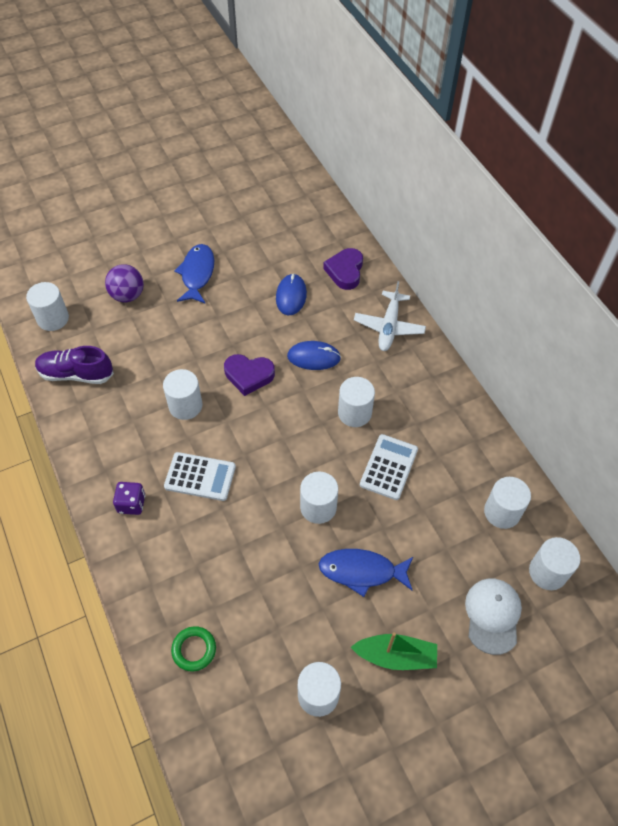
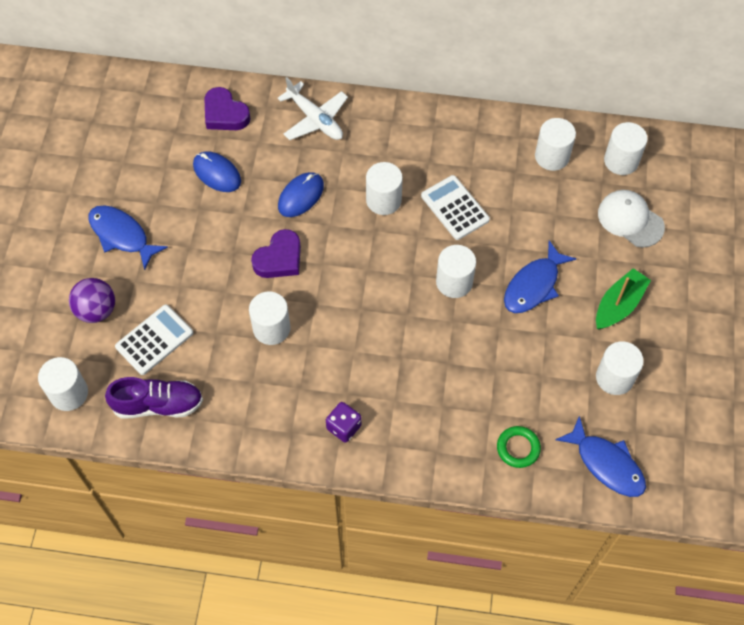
camera: 55 degrees left, 5 degrees up
purple shoe [35,346,114,384] -> purple shoe turned 135 degrees counterclockwise [105,377,203,418]
white calculator [164,452,236,501] -> white calculator moved to [115,305,193,375]
none -> blue fish [555,416,646,497]

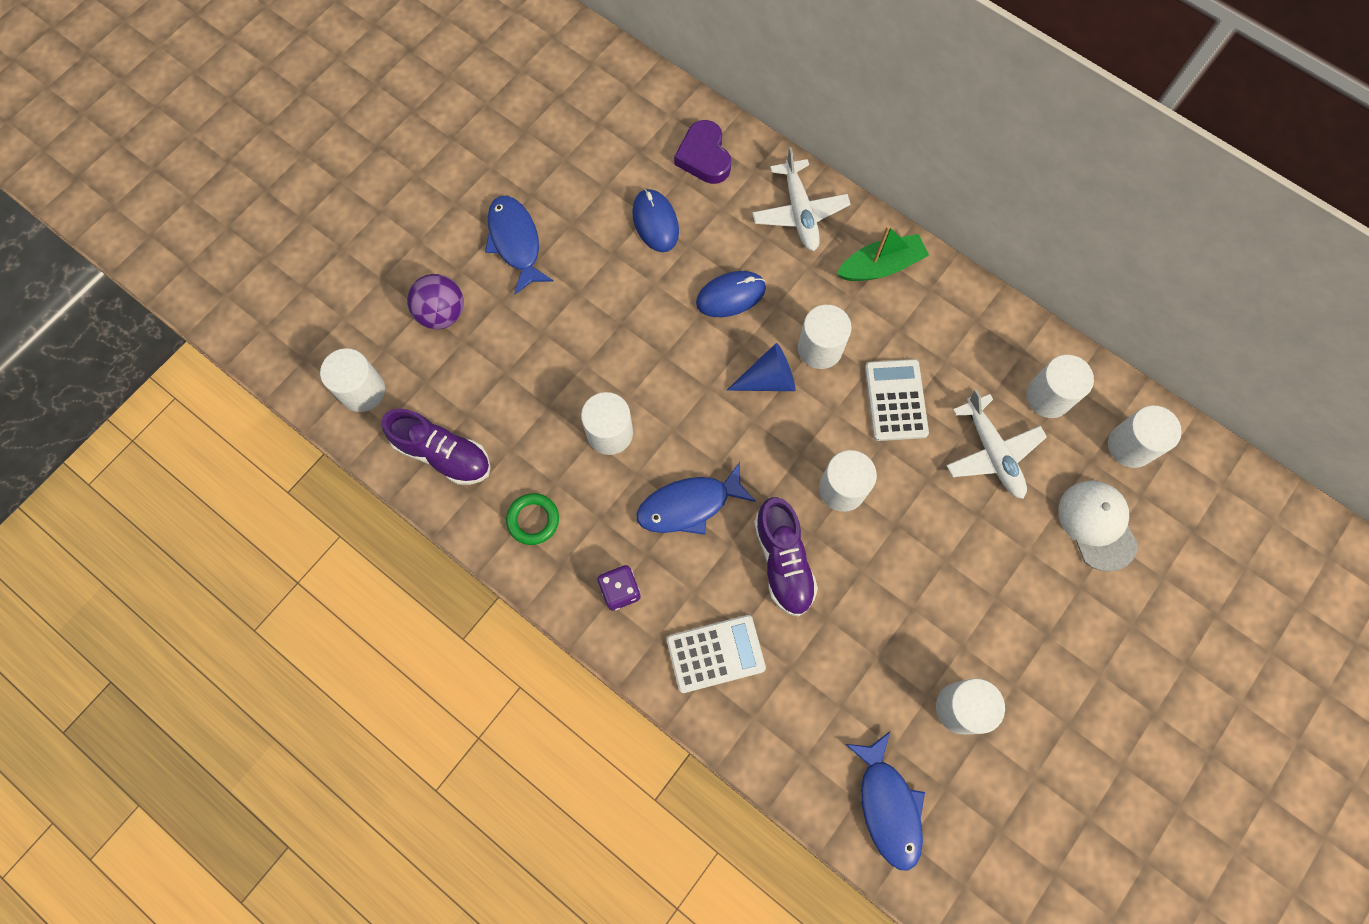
camera: 30 degrees right, 10 degrees up
white calculator [115,305,193,375] -> white calculator moved to [667,615,766,693]
purple heart [251,229,301,278] -> none
green ring [497,426,541,468] -> green ring moved to [506,493,559,545]
blue fish [504,241,576,313] -> blue fish moved to [637,462,756,535]
green boat [596,268,651,329] -> green boat moved to [837,226,929,281]
none -> blue cone [726,343,795,391]
none -> purple shoe [754,497,818,617]
none -> white plane [946,390,1047,499]

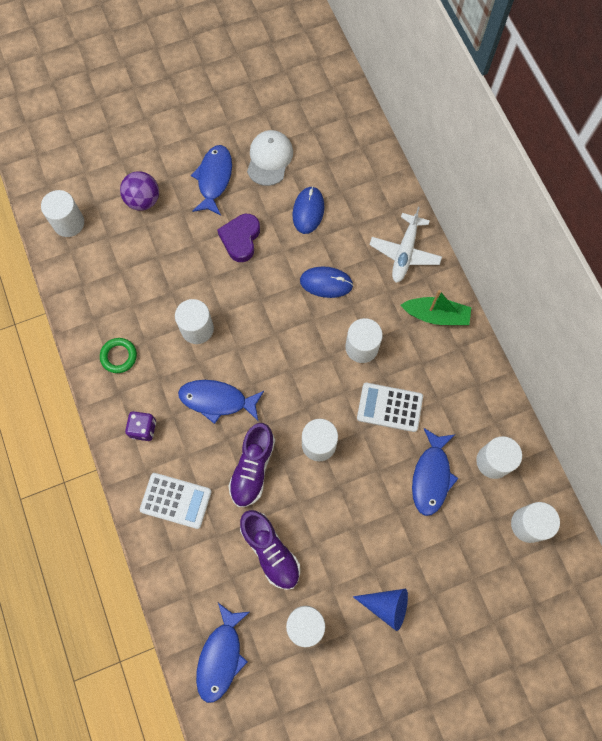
camera: 30 degrees right, 0 degrees up
purple shoe [382,408,491,485] -> purple shoe moved to [240,510,300,590]
purple heart [674,120,731,184] -> purple heart moved to [217,214,260,262]
blue cone [726,343,795,391] -> blue cone moved to [353,589,408,631]
white calculator [865,359,929,441] -> white calculator turned 105 degrees counterclockwise [357,383,423,432]
white plane [946,390,1047,499] -> blue fish [412,428,459,516]
white cap [1058,480,1138,572] -> white cap moved to [247,130,293,186]

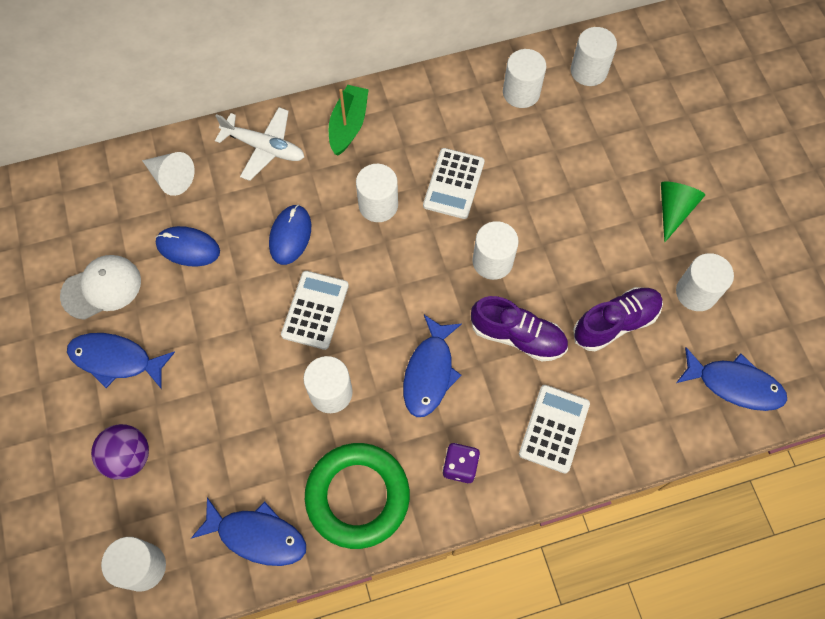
camera: 85 degrees left, 5 degrees down
green ring [100,338,137,373] -> green ring [305,443,410,549], size x2.08
purple heart [217,214,260,262] -> none
white cap [247,130,293,186] -> white cap turned 135 degrees clockwise [60,255,141,320]
blue cone [353,589,408,631] -> green cone [661,181,705,243]
blue fish [412,428,459,516] -> blue fish moved to [191,497,306,566]
none -> white cone [142,152,195,196]
none -> white calculator [281,271,349,350]

